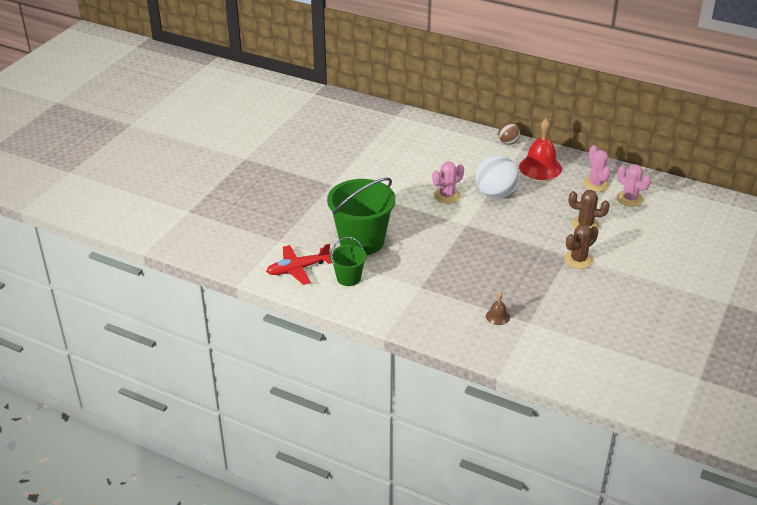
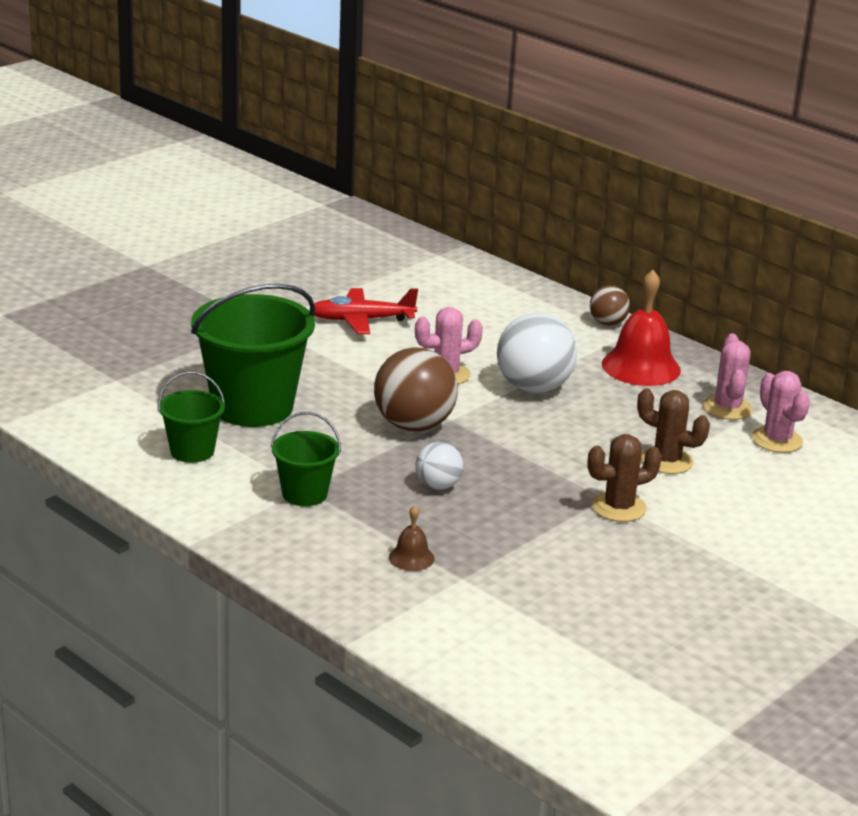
camera: 15 degrees right, 10 degrees down
red plane [266,244,332,285] -> red plane moved to [309,288,418,334]
none -> green bucket [271,412,341,506]
none -> brown ball [374,347,458,431]
none -> white ball [415,442,463,490]

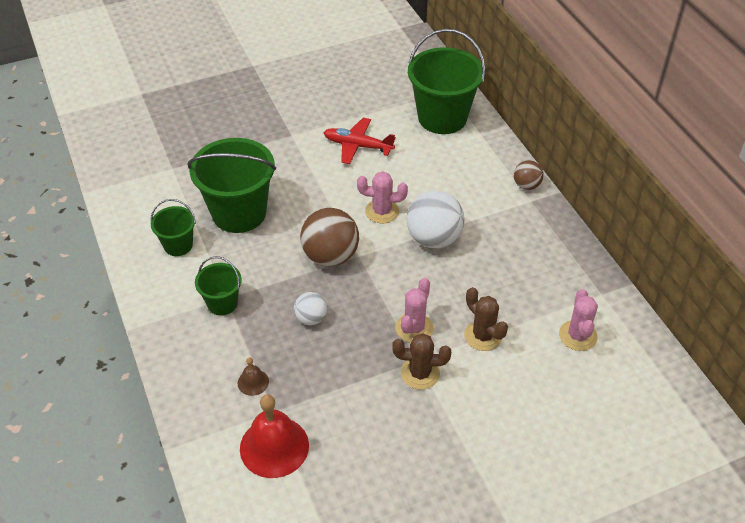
camera: 25 degrees right, 20 degrees up
red bell [602,270,681,386] -> red bell moved to [240,394,309,478]
pink cactus [703,333,753,420] -> pink cactus moved to [395,278,433,343]
none -> green bucket [408,29,485,134]

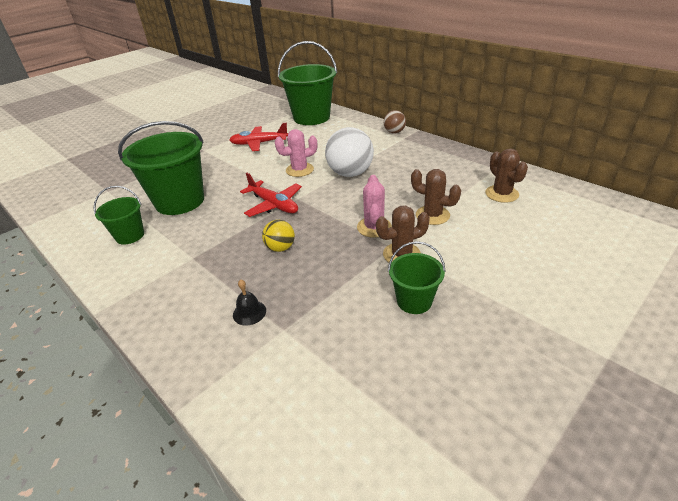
camera: 20 degrees left, 10 degrees down
green bucket [195,256,242,315] -> green bucket moved to [388,241,446,314]
brown bell [237,357,269,396] -> black bell [233,279,266,325]
red bell [240,394,309,478] -> none
white ball [294,292,327,325] -> yellow ball [262,220,295,252]
brown ball [300,208,359,266] -> red plane [240,173,302,217]
pink cactus [559,289,598,351] -> brown cactus [485,149,528,203]

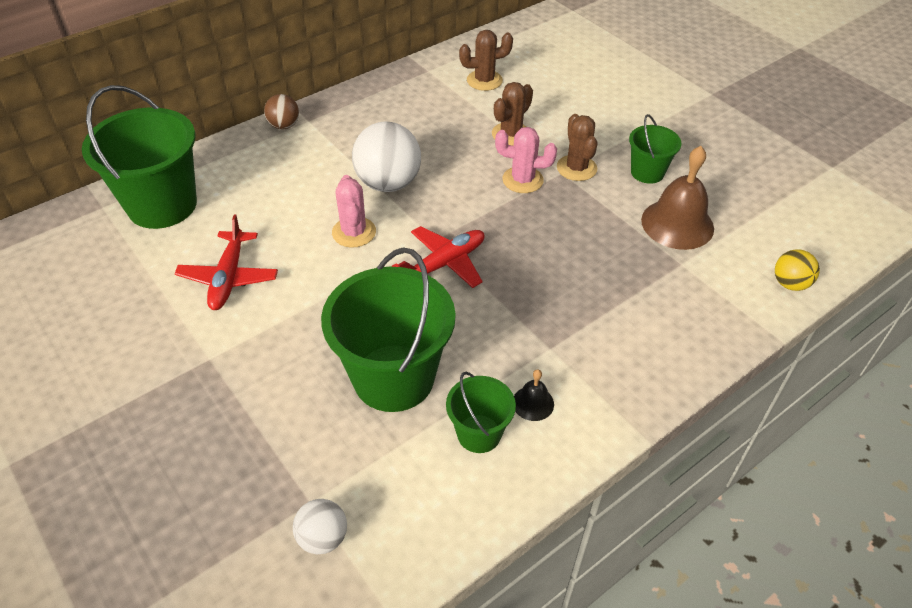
camera: 85 degrees left, 10 degrees up
black bell [233,279,266,325] -> black bell moved to [514,369,554,421]
yellow ball [262,220,295,252] -> yellow ball moved to [775,249,820,291]
none -> white ball [293,499,347,554]
none -> brown bell [641,146,714,250]

